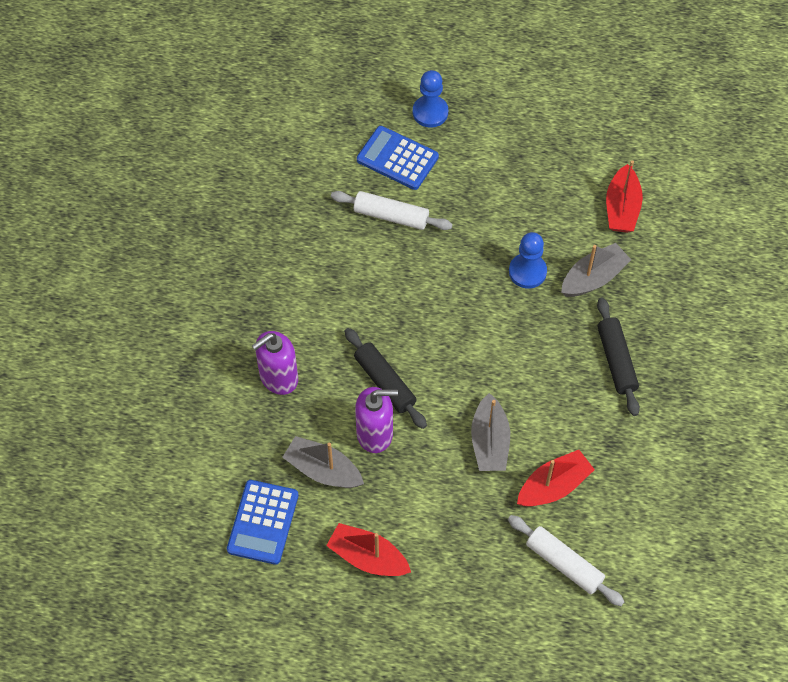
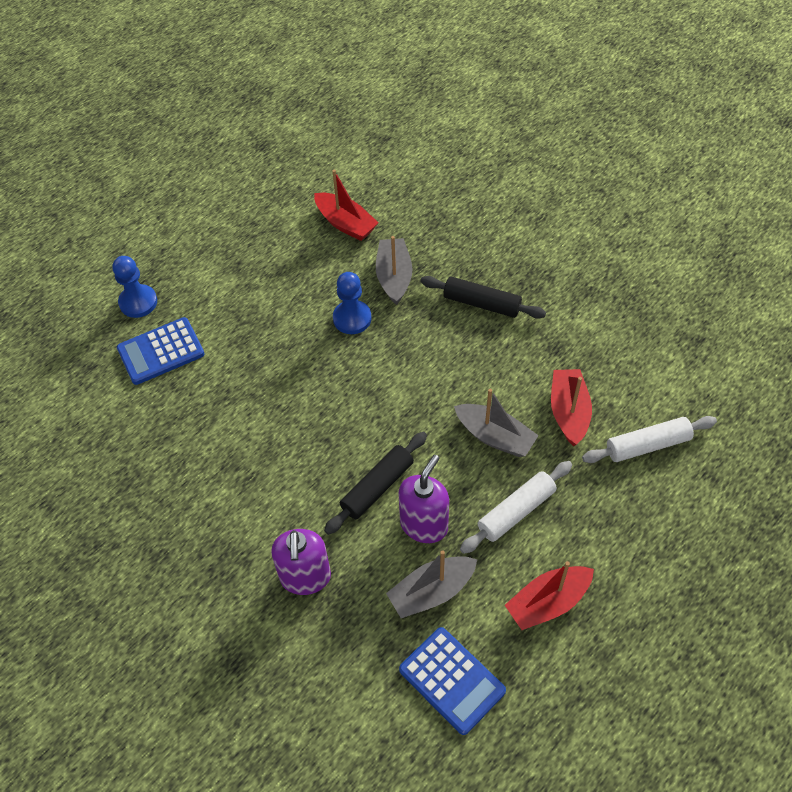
camera: 55 degrees left, 5 degrees down
white rolling pin [331,191,453,230] -> white rolling pin moved to [460,461,572,554]
black rolling pin [345,328,427,429] -> black rolling pin turned 45 degrees counterclockwise [324,432,427,535]

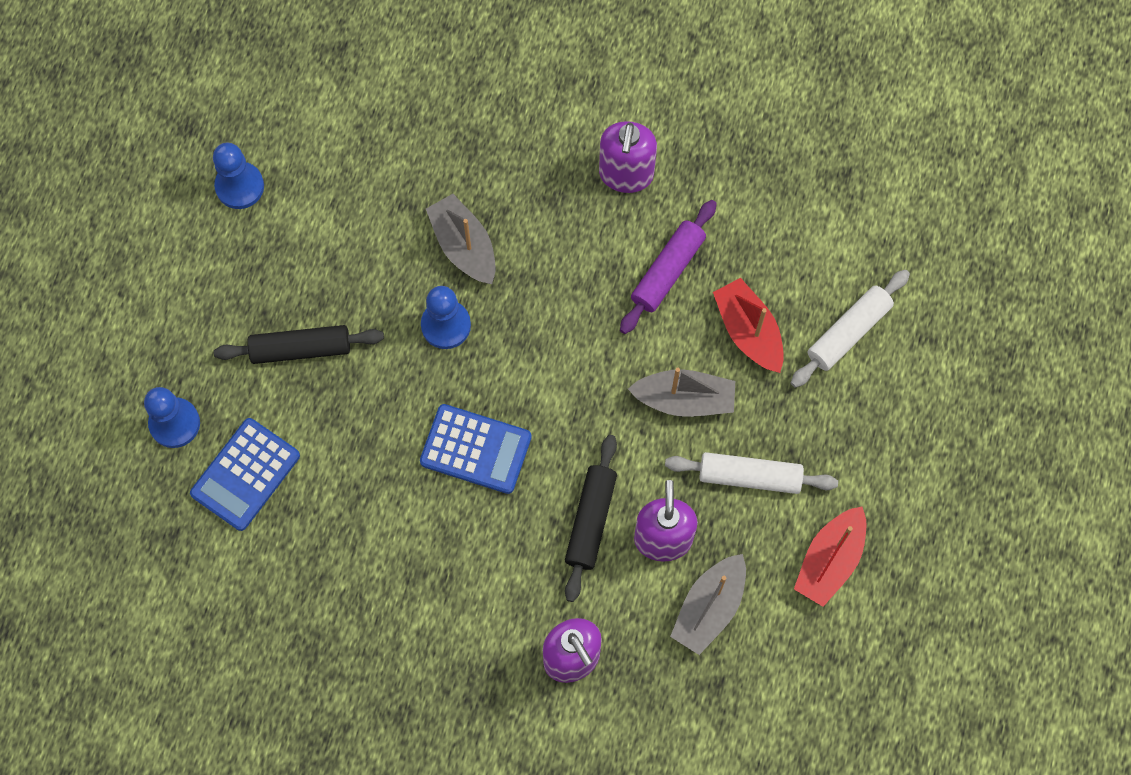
camera: 30 degrees left, 15 degrees up
red boat [314,170,378,241] -> none
blue calculator [399,627,506,735] -> blue calculator moved to [420,404,532,494]
black rolling pin [420,276,546,319] -> black rolling pin moved to [214,325,384,364]
white rolling pin [460,461,572,554] -> white rolling pin turned 75 degrees clockwise [665,452,838,494]
none -> blue pawn [213,143,264,209]
none -> purple soap dispenser [599,121,657,193]
none -> purple rolling pin [620,200,717,334]

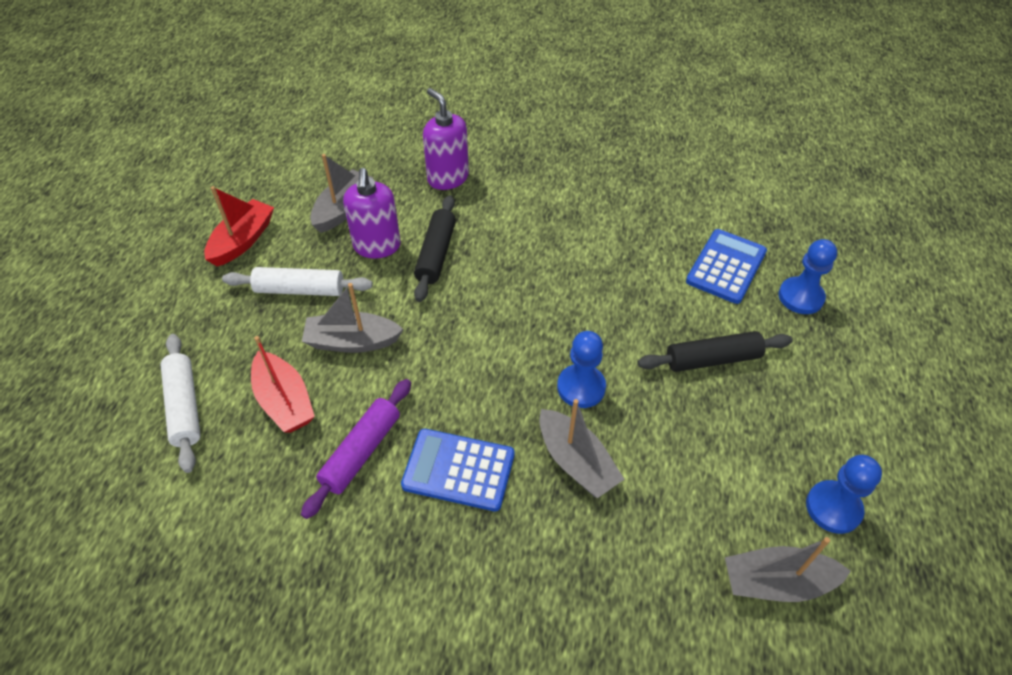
camera: 175 degrees right, 20 degrees down
blue calculator [420,404,532,494] -> blue calculator moved to [401,429,515,511]
purple soap dispenser [599,121,657,193] -> none
white rolling pin [791,269,910,388] -> white rolling pin turned 60 degrees counterclockwise [161,334,201,473]
none -> grey boat [725,537,851,602]

